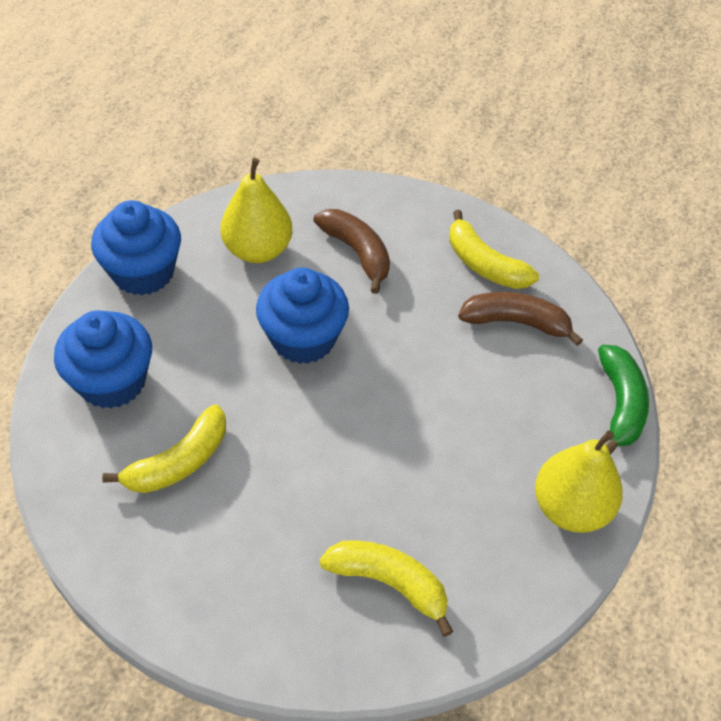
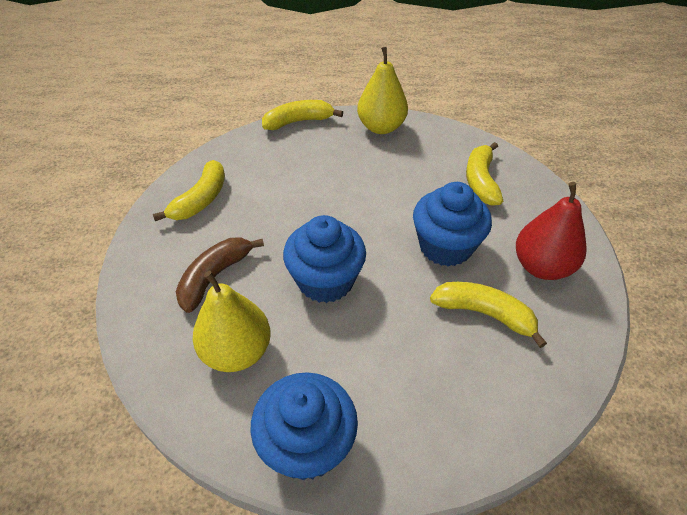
camera: 110 degrees left, 5 degrees down
blue cupcake [54,310,152,409] -> blue cupcake moved to [413,182,492,267]
brown banana [458,292,583,346] -> none
green banana [598,345,649,455] -> yellow banana [262,100,343,130]
none -> red pear [516,182,587,280]

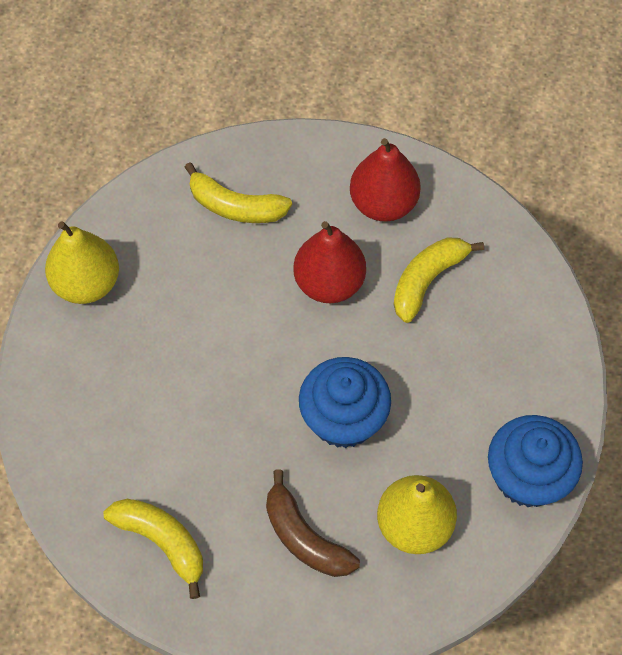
camera: 75 degrees left, 15 degrees up
yellow banana [262,100,343,130] -> none
blue cupcake [413,182,492,267] -> red pear [294,221,366,303]

